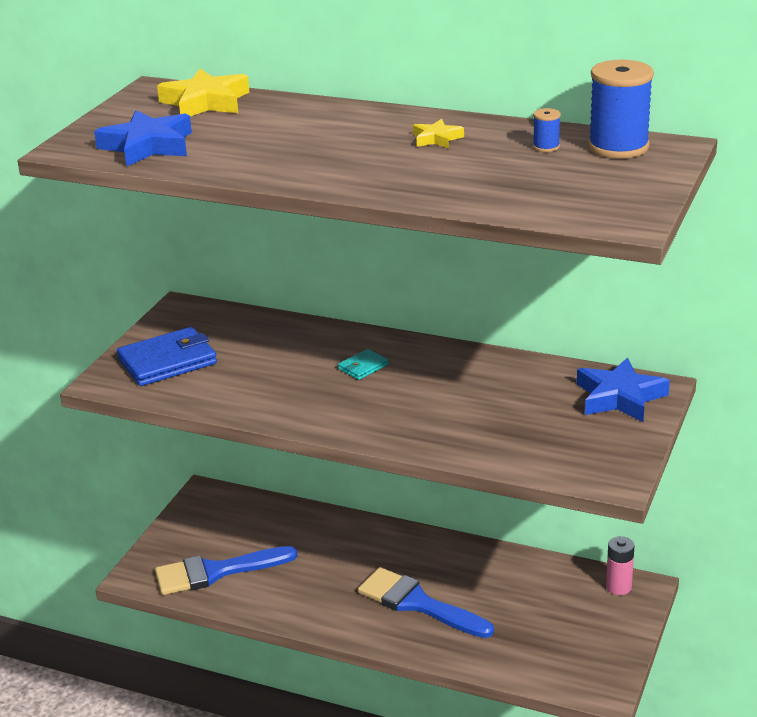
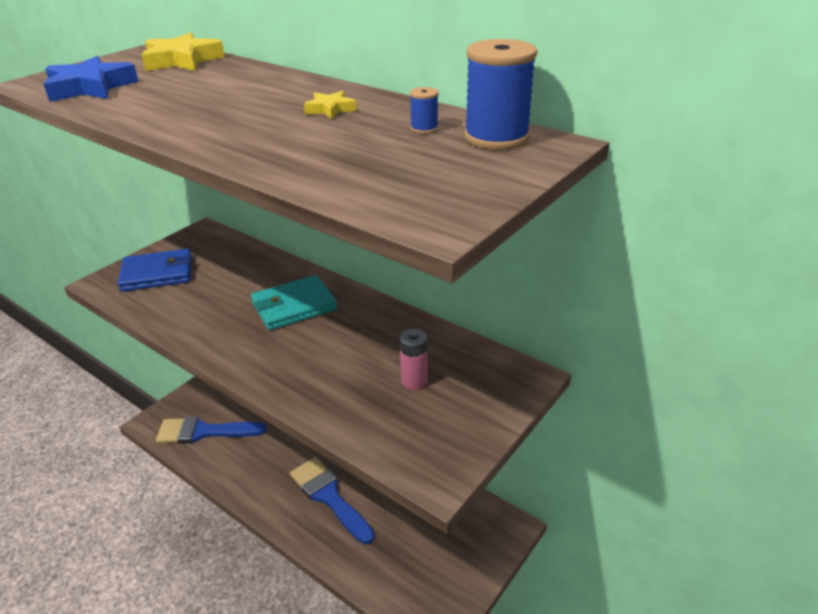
camera: 15 degrees right, 5 degrees up
turquoise wallet [338,349,389,380] -> turquoise wallet [251,275,337,330], size x2.04
blue star [577,358,670,422] -> none
pink battery [606,536,634,595] -> pink battery moved to [400,329,428,390]

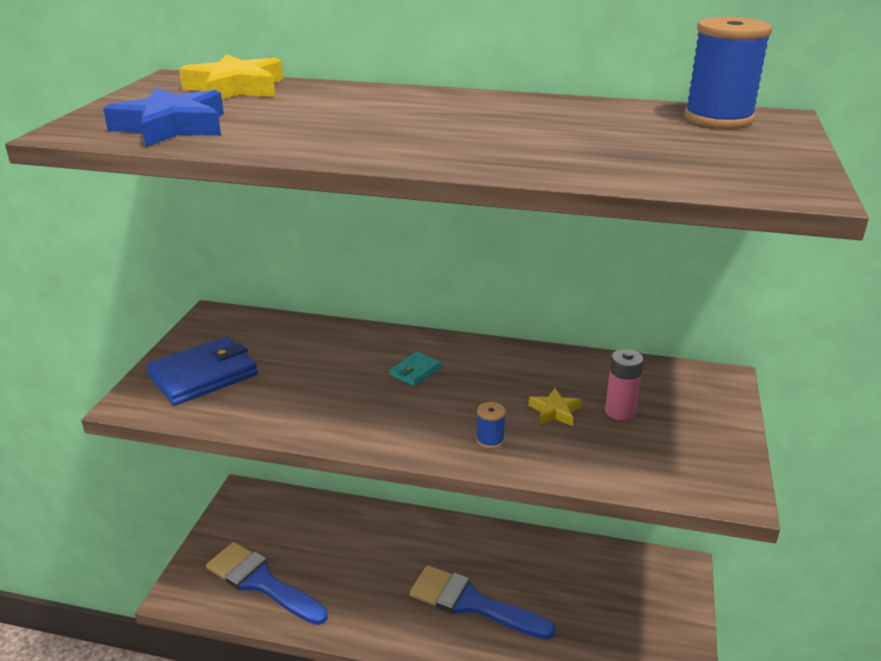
camera: 25 degrees left, 5 degrees down
blue brush [156,417,267,444] -> blue brush turned 60 degrees clockwise [206,542,328,625]
turquoise wallet [251,275,337,330] -> turquoise wallet [390,352,442,386], size x0.49
yellow star [304,91,357,119] -> yellow star moved to [529,388,582,426]
blue spool [410,87,439,134] -> blue spool moved to [476,402,506,449]

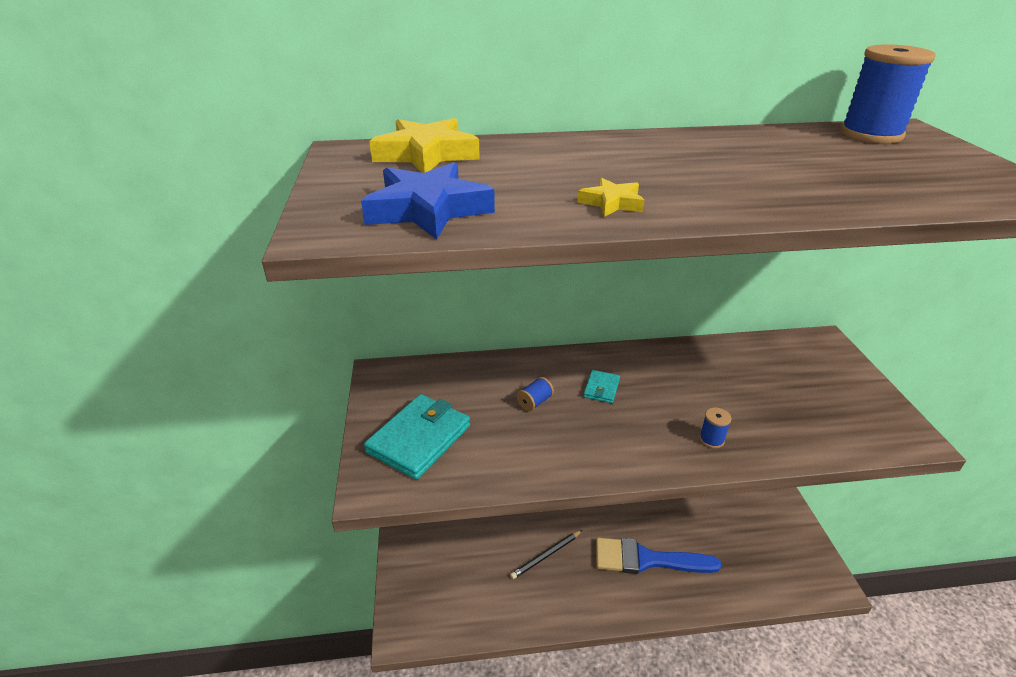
camera: 20 degrees left, 5 degrees up
blue wallet [146,336,258,406] -> turquoise wallet [364,394,470,480]
blue brush [206,542,328,625] -> none
yellow star [529,388,582,426] -> yellow star moved to [578,178,645,217]
pink battery [605,349,644,420] -> none
none -> black pencil [510,530,582,579]
none -> blue spool [517,377,554,411]

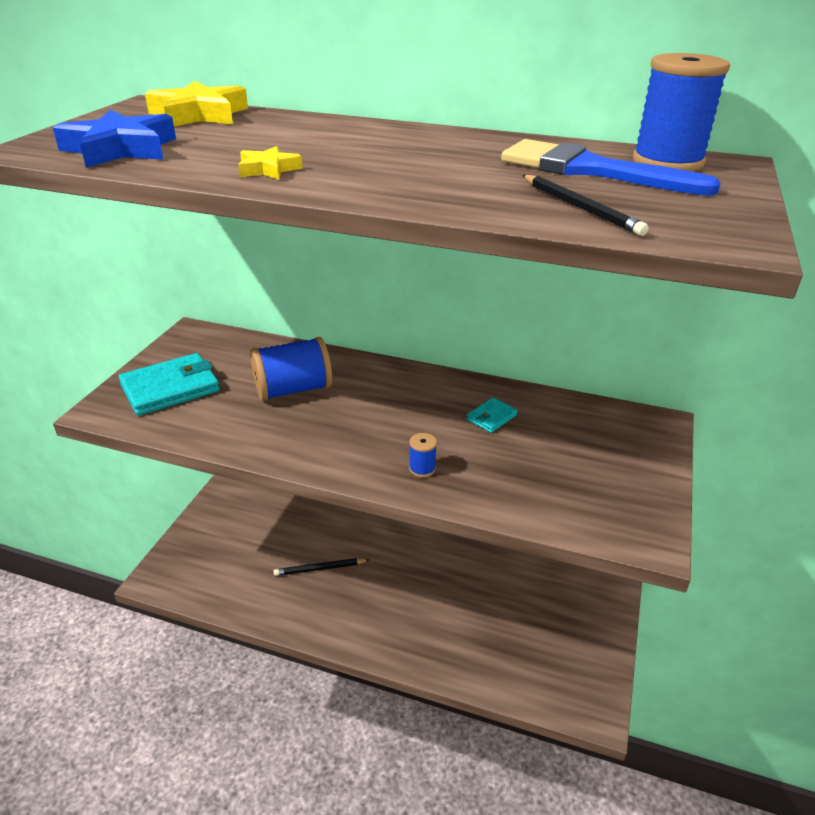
camera: 25 degrees right, 0 degrees up
blue spool [517,377,554,411] -> blue spool [250,337,332,401], size x2.23
turquoise wallet [584,370,620,403] -> turquoise wallet moved to [467,397,517,433]
blue brush [596,538,722,574] -> blue brush moved to [501,139,721,196]
none -> black pencil [522,175,649,236]

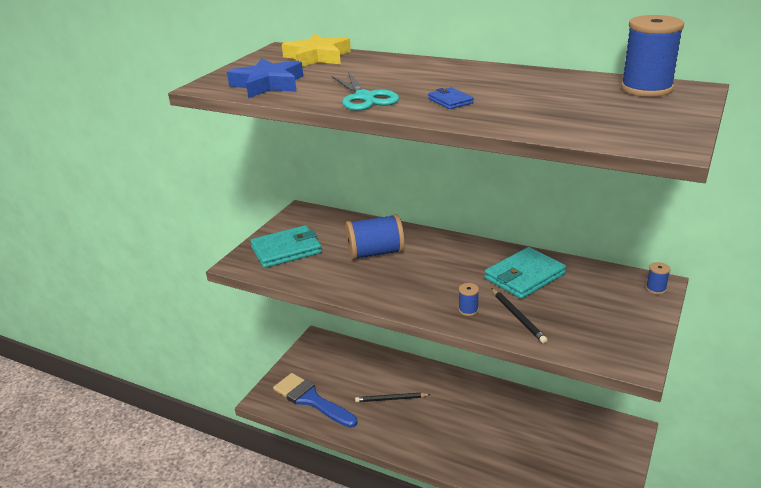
camera: 10 degrees right, 5 degrees down
yellow star [238,146,303,180] -> turquoise scissors [332,72,399,111]
turquoise wallet [467,397,517,433] -> turquoise wallet [484,247,566,299], size x2.04
blue brush [501,139,721,196] -> blue brush moved to [273,373,357,428]
black pencil [522,175,649,236] -> black pencil moved to [491,288,547,344]
none -> blue wallet [428,87,474,109]
none -> blue spool [646,262,670,294]

